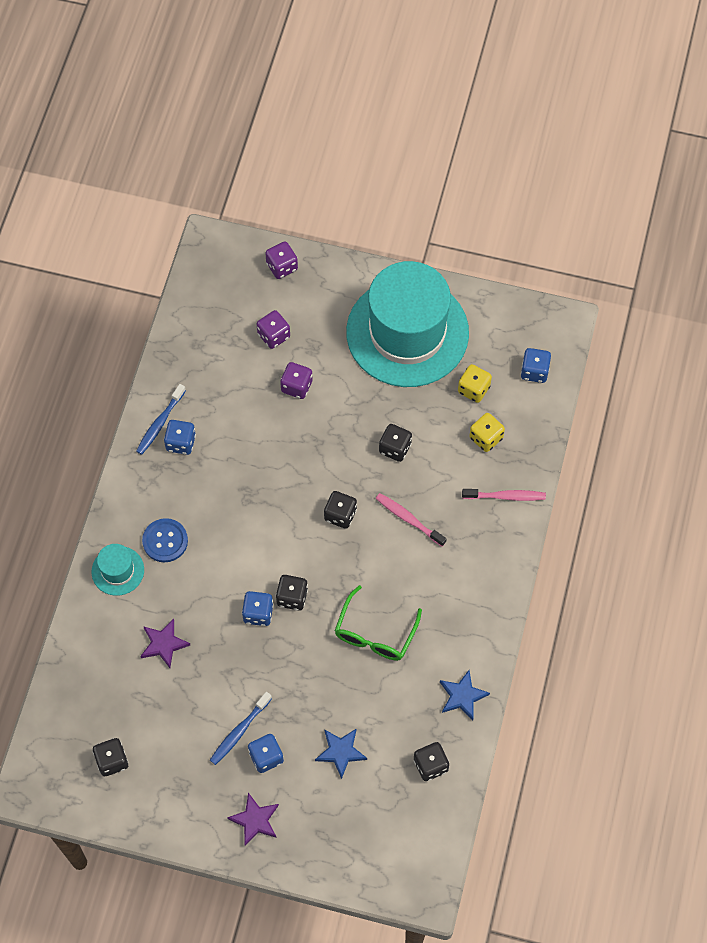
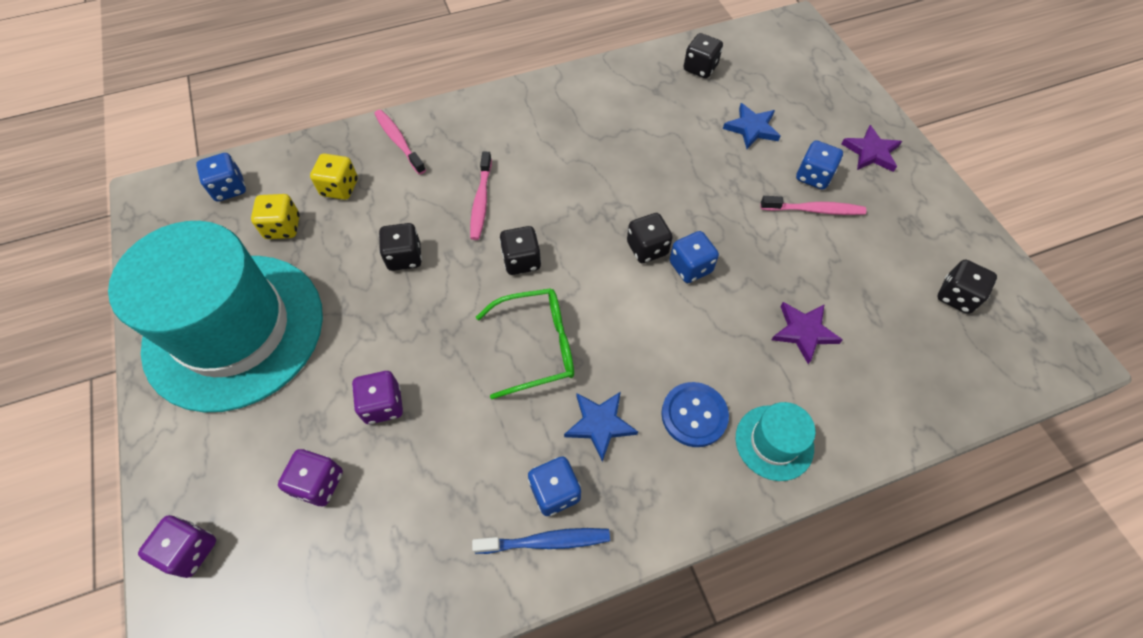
camera: 125 degrees left, 5 degrees down
blue toothbrush [210,692,272,765] -> pink toothbrush [761,196,866,215]
green glasses [335,585,422,661] -> green glasses moved to [476,288,574,399]
blue star [440,670,490,720] -> blue star moved to [564,392,638,462]

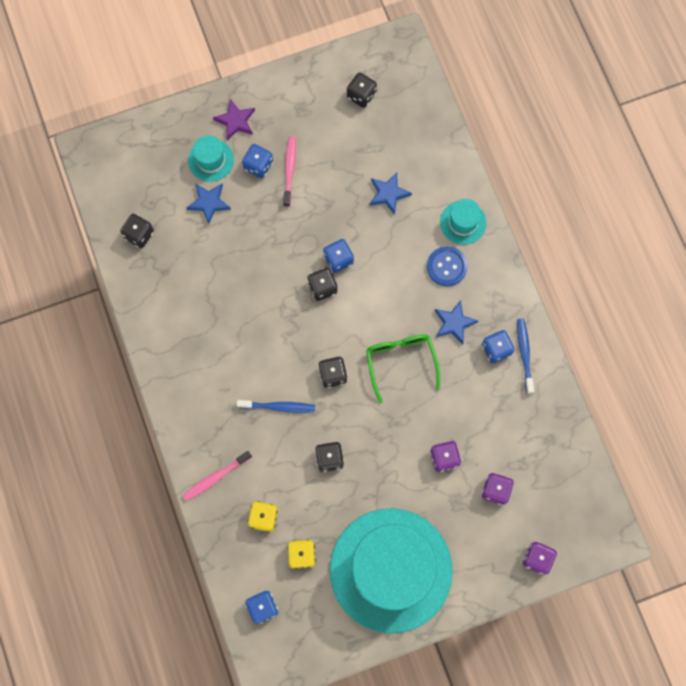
camera: 90 degrees left, 15 degrees up
pink toothbrush [470,151,492,240] -> blue toothbrush [237,400,315,413]
purple star [772,302,843,364] -> blue star [369,172,412,215]
none -> turquoise hat [188,135,234,182]

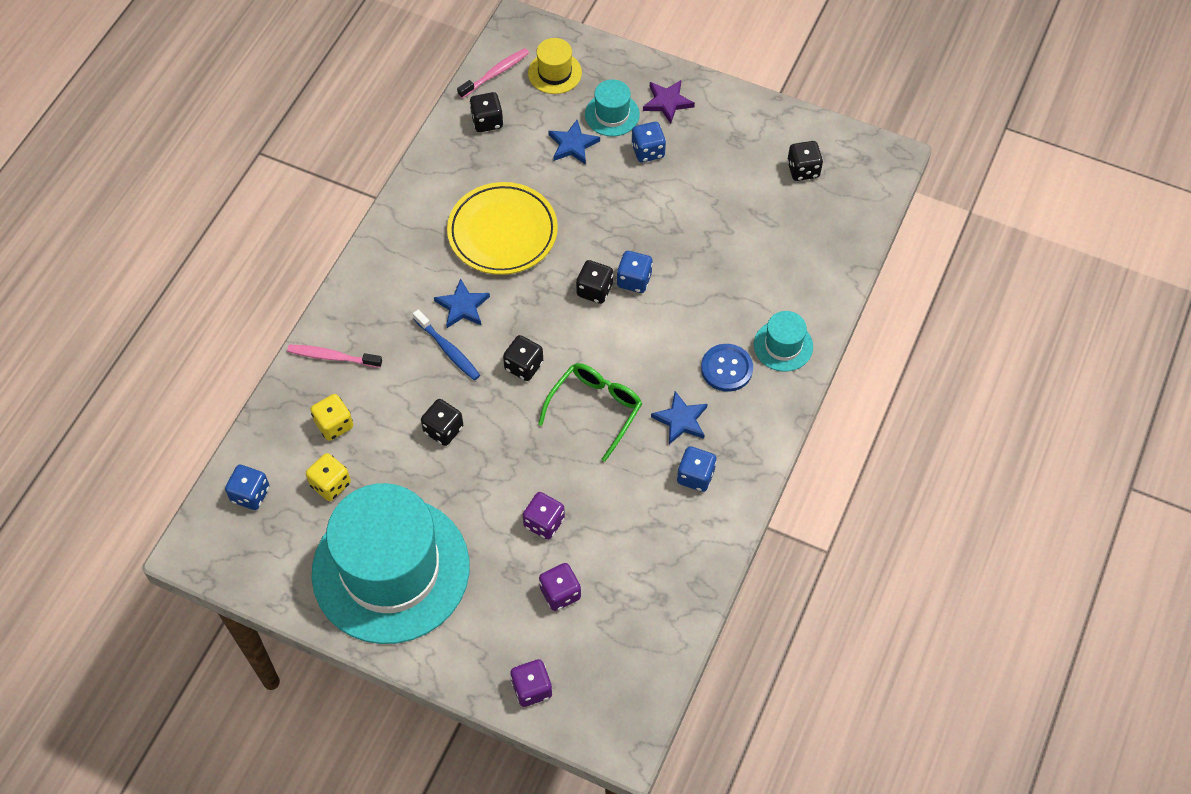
camera: 45 degrees right, 15 degrees down
pink toothbrush [283,136,296,207] -> pink toothbrush moved to [457,48,529,98]
blue star [369,172,412,215] -> blue star moved to [434,278,490,328]
blue toothbrush [517,318,534,394] -> none
none -> yellow plate [447,182,558,275]
none -> yellow hat [528,38,582,94]

